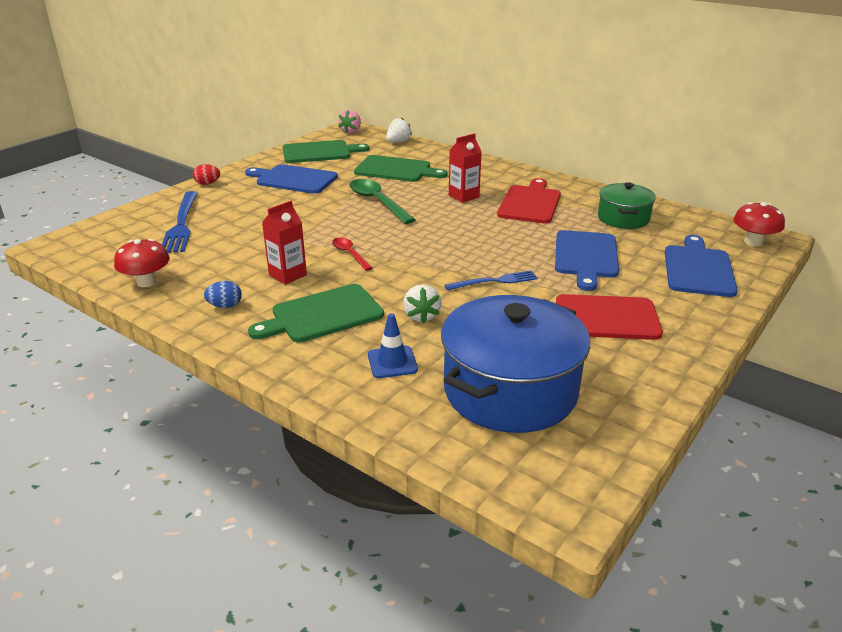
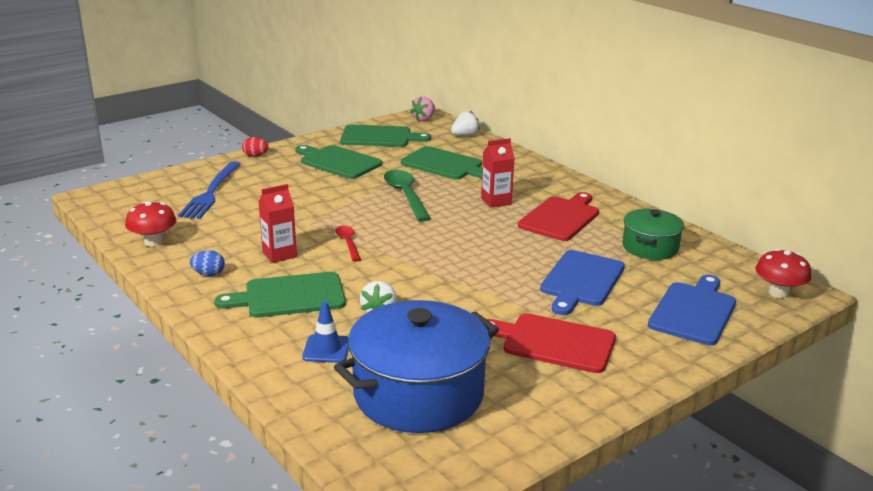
camera: 15 degrees right, 5 degrees down
blue cutting board [245,164,338,194] -> green cutting board [295,145,382,179]
blue fork [445,270,538,290] -> none

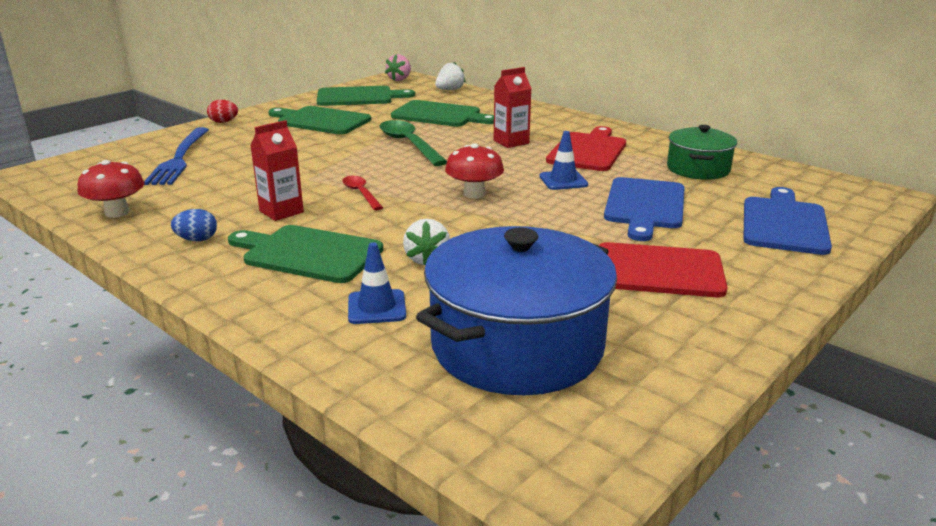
camera: 10 degrees left, 0 degrees up
green cutting board [214,272,346,317] -> green cutting board turned 45 degrees clockwise [228,225,383,283]
red mushroom [756,249,811,298] -> red mushroom moved to [445,143,504,199]
none -> blue traffic cone [539,131,588,190]

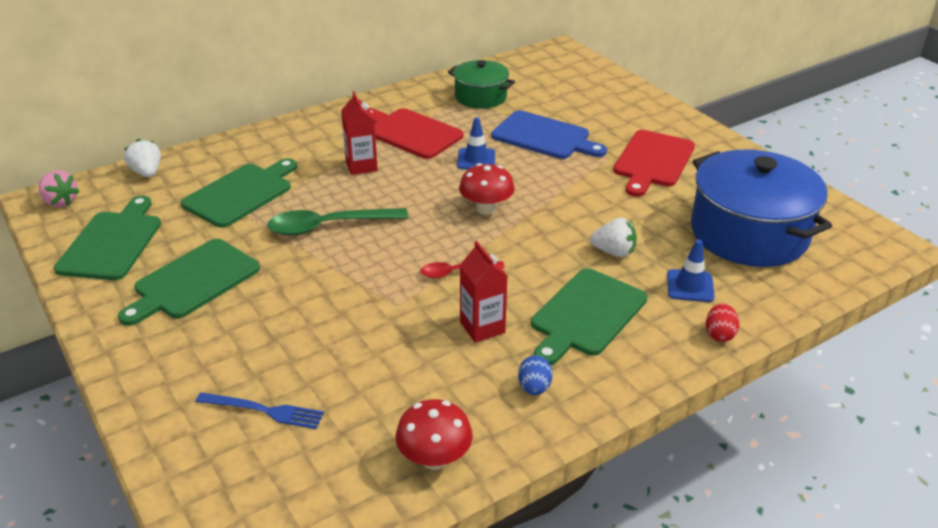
camera: 75 degrees left, 10 degrees up
blue fork [144,127,209,185] -> blue fork [196,392,324,429], size x0.62
red egg [207,100,238,123] -> red egg moved to [706,303,739,342]
blue cutting board [743,187,832,255] -> none

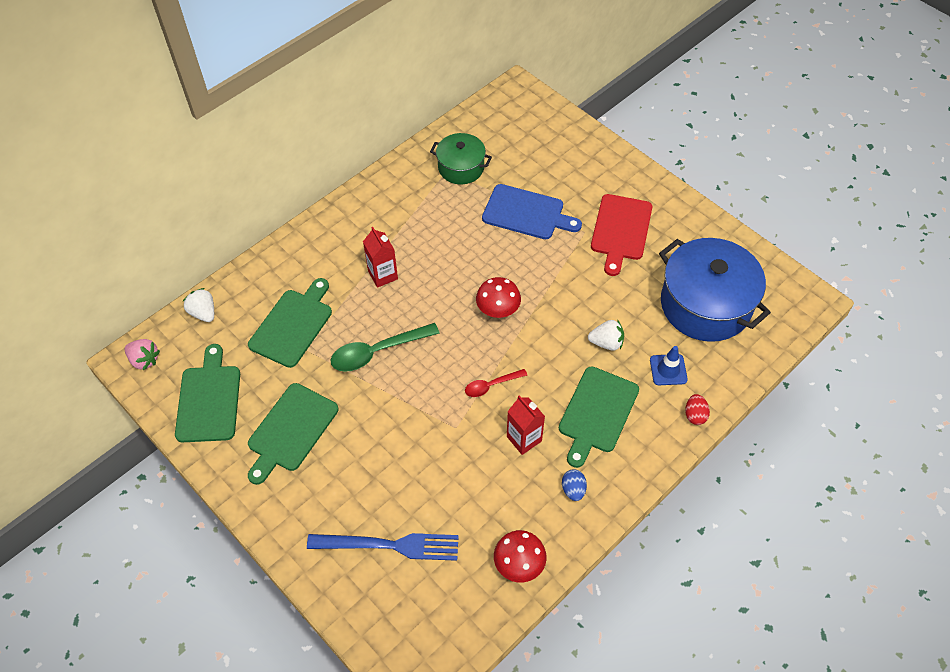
camera: 10 degrees left, 20 degrees up
blue fork [196,392,324,429] -> blue fork [307,533,459,561], size x1.61
red cutting board [369,108,463,159] -> none
blue traffic cone [457,117,495,169] -> none

